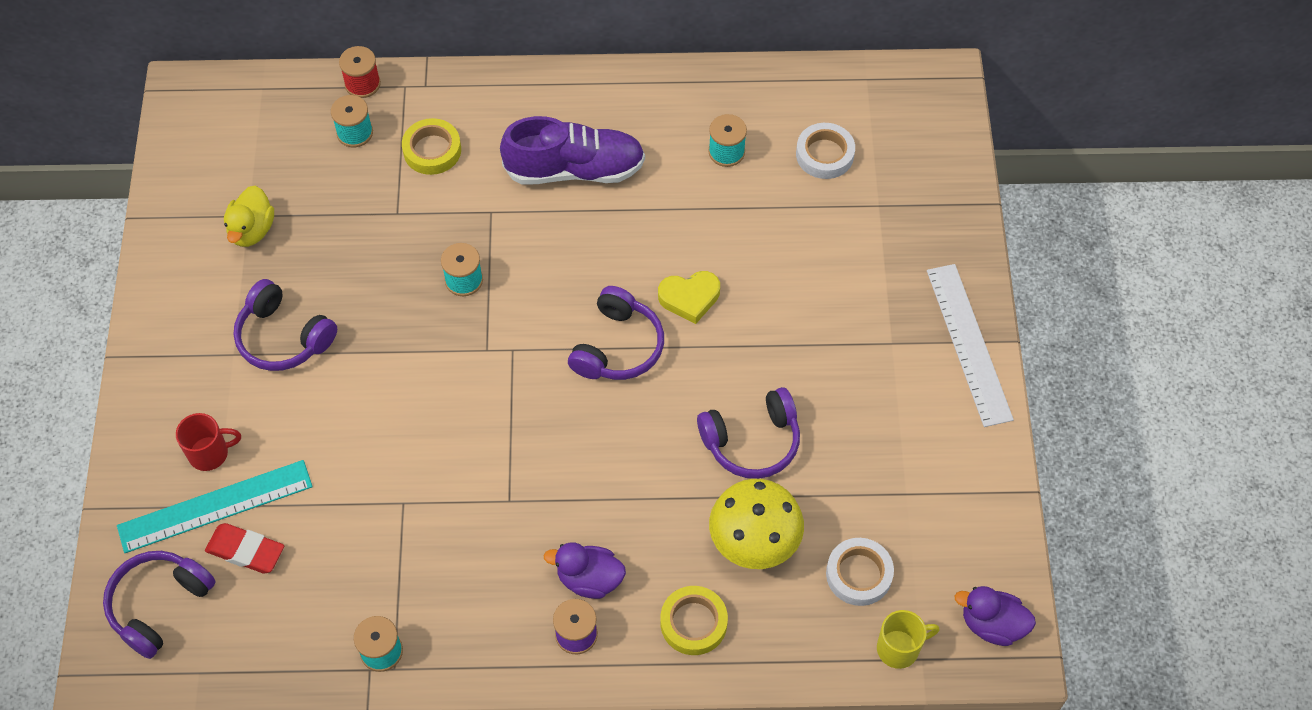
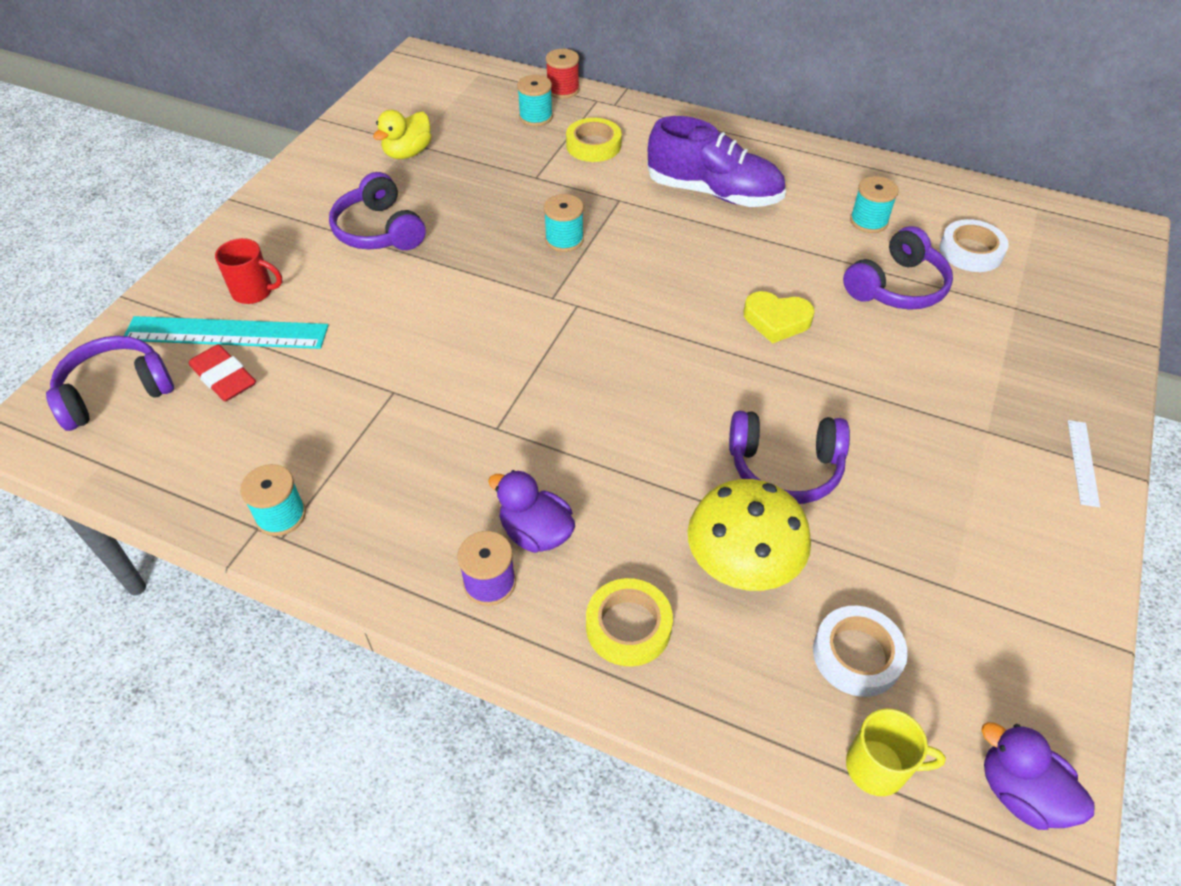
camera: 25 degrees right, 10 degrees down
purple headphones [568,286,664,380] -> purple headphones moved to [843,226,953,310]
white ruler [927,264,1014,427] -> white ruler [1068,420,1100,507], size x0.48

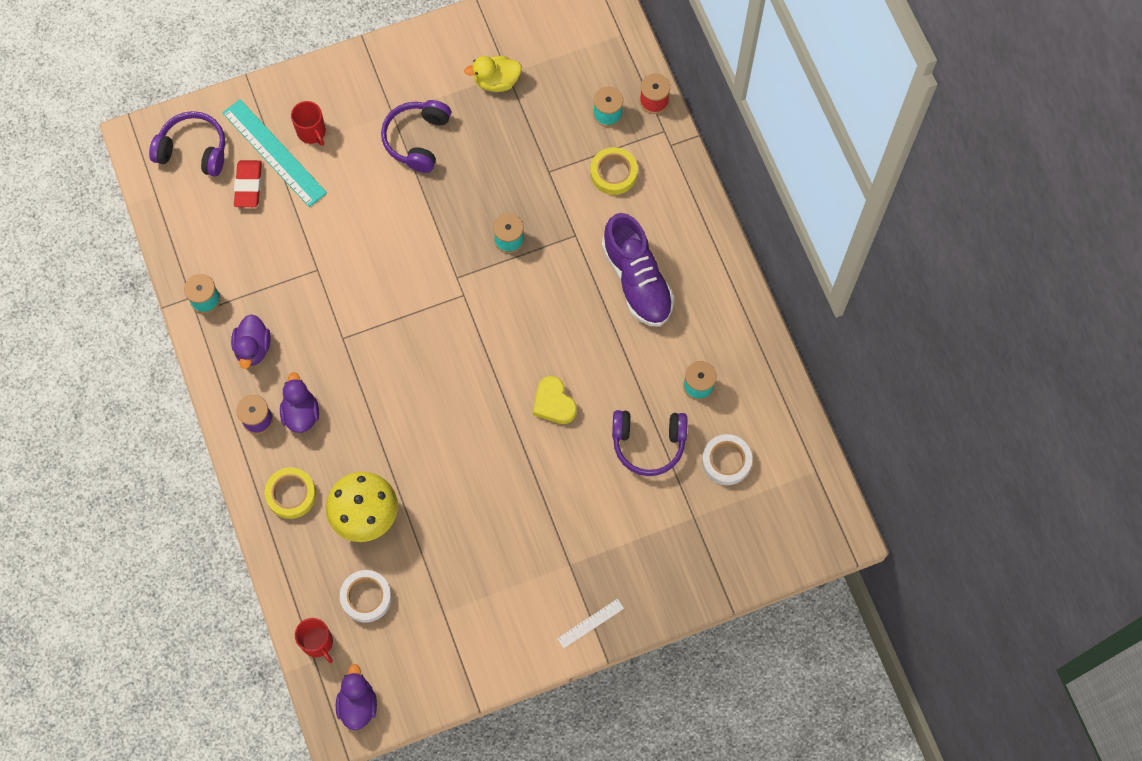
camera: 45 degrees right, 20 degrees up
purple headphones [729,411,850,504] -> none
yellow mug [846,708,946,796] -> red mug [295,618,333,663]
none -> purple duck [231,314,270,369]

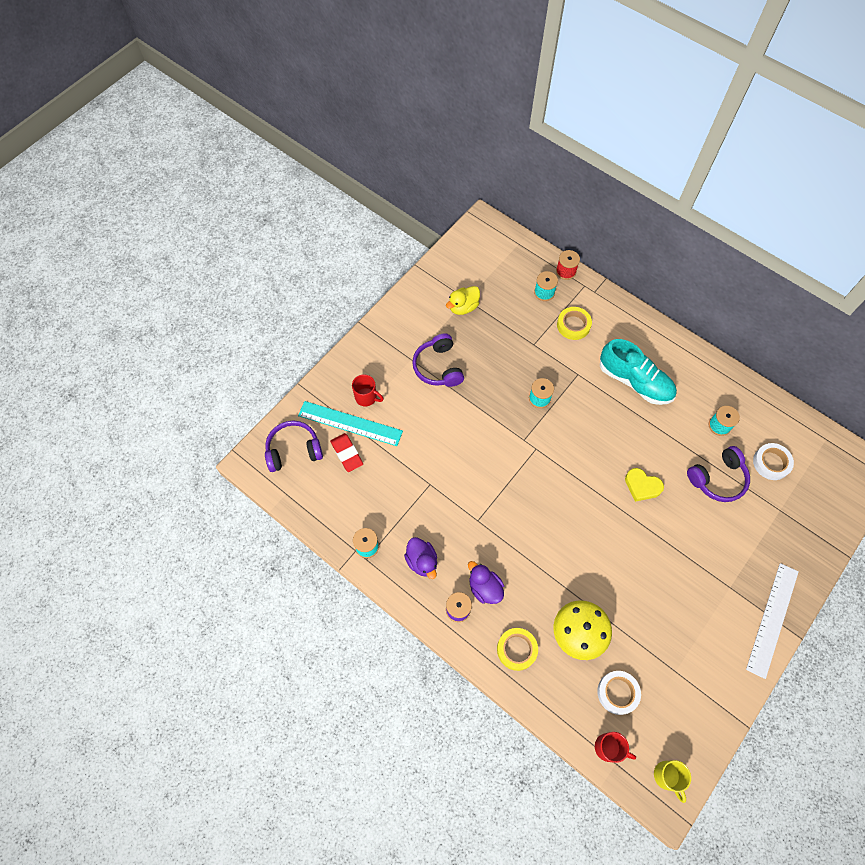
camera: 30 degrees left, 5 degrees down
purple duck [336,664,377,730] -> yellow mug [654,760,691,803]
white ruler [557,599,624,648] -> white ruler [746,563,799,679], size x2.08
purple shoe [602,213,674,326] -> turquoise shoe [600,339,677,405]

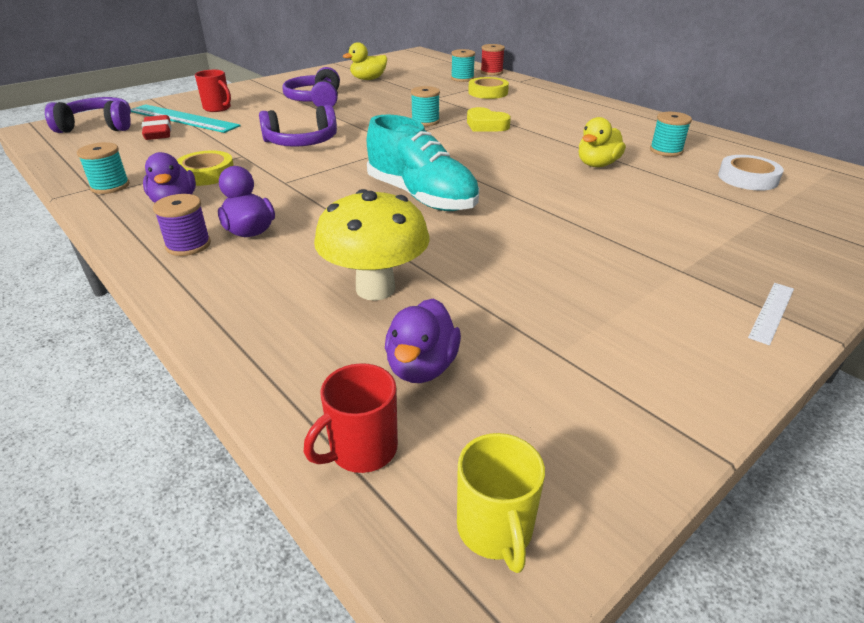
camera: 10 degrees right, 30 degrees down
yellow tape [497,628,538,671] -> yellow tape moved to [177,150,234,186]
red mug [595,732,636,763] -> red mug turned 105 degrees clockwise [304,363,398,473]
white tape [597,671,641,715] -> purple duck [385,298,461,383]
turquoise shoe [600,339,677,405] -> turquoise shoe moved to [367,115,479,211]
yellow heart [625,468,664,502] -> yellow heart moved to [467,107,511,132]
purple headphones [687,446,750,502] -> purple headphones moved to [259,105,337,147]
white ruler [746,563,799,679] -> white ruler [748,283,794,346], size x0.48
none -> yellow duck [579,117,626,167]

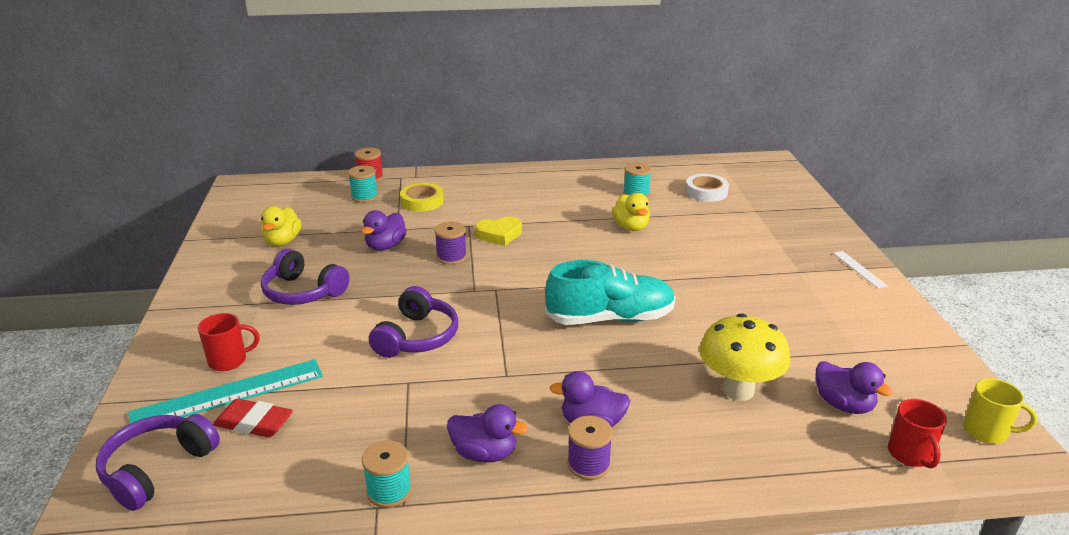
camera: 55 degrees left, 5 degrees down
yellow tape [177,150,234,186] -> none
turquoise spool [411,86,440,126] -> purple spool [434,222,467,265]
none -> purple duck [361,210,407,250]

